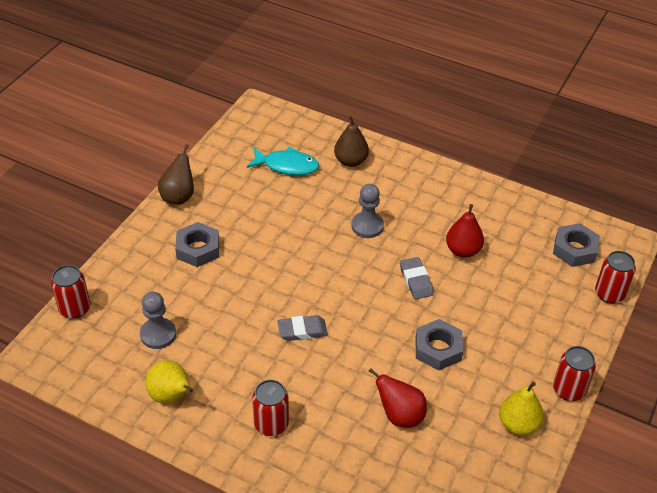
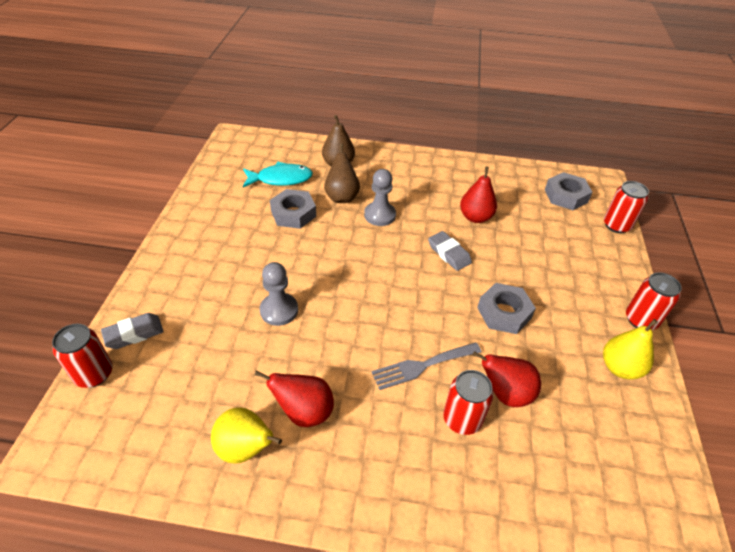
camera: 20 degrees left, 0 degrees up
grey pawn [140,292,176,349] -> grey pawn moved to [260,262,298,326]
brown pear [158,144,194,205] -> brown pear moved to [324,143,360,203]
grey nut [175,222,219,267] -> grey nut moved to [270,189,316,229]
red can [252,380,289,436] -> red can moved to [443,370,494,435]
grey eraser [277,315,328,341] -> grey eraser moved to [101,313,164,349]
none -> red pear [255,370,334,427]
none -> grey fork [372,342,482,390]

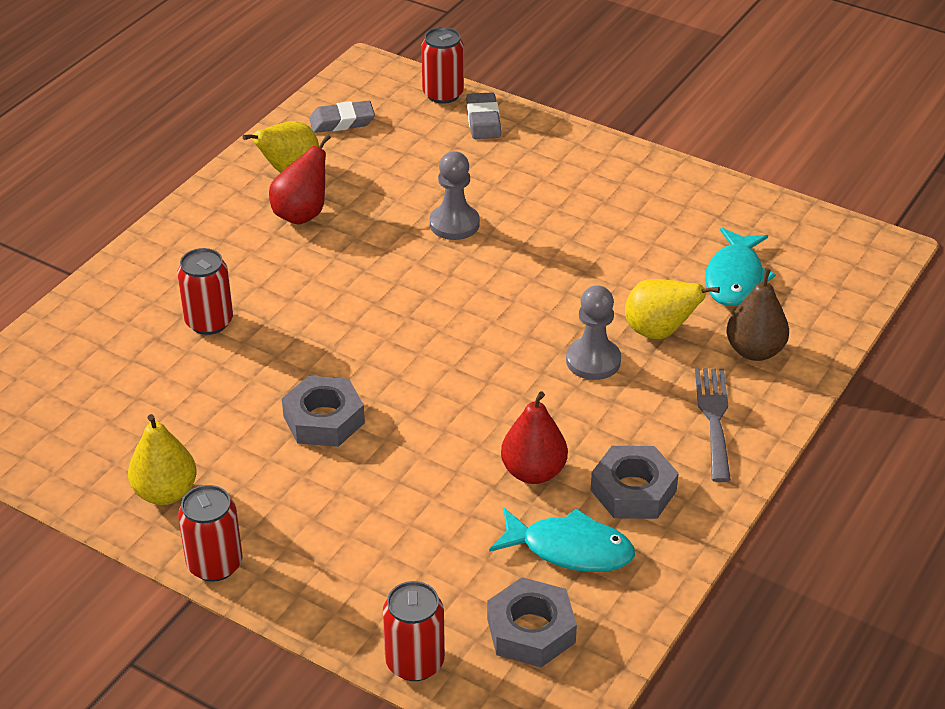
camera: 115 degrees right, 5 degrees down
grey nut [270,189,316,229] -> grey nut moved to [591,446,679,519]
brown pear [324,143,360,203] -> yellow pear [625,279,720,339]
grey fork [372,342,482,390] -> grey fork moved to [695,368,731,482]
grey eraser [428,231,472,271] -> grey eraser moved to [309,100,375,133]
red pear [473,351,541,407] -> none
none -> turquoise fish [489,508,635,572]

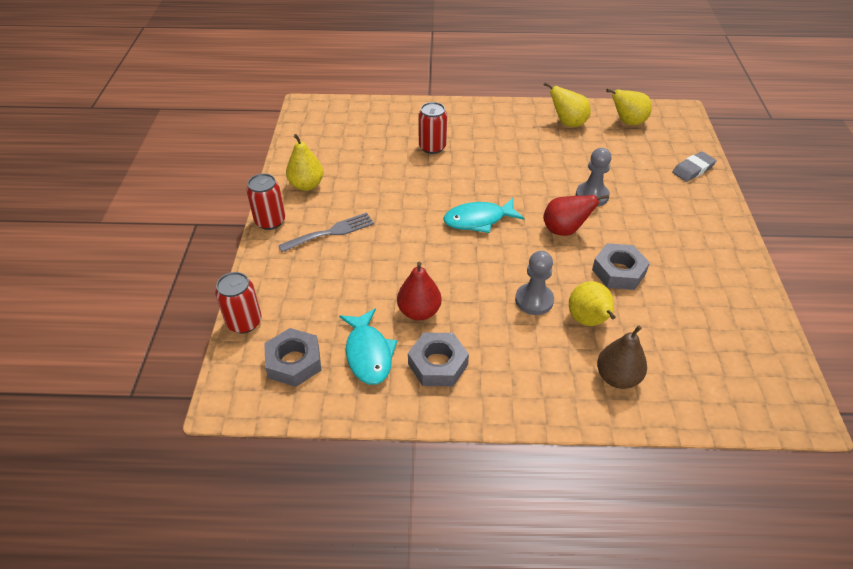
camera: 60 degrees right, 5 degrees up
red pear [269,134,331,225] -> red pear moved to [543,194,609,236]
grey nut [282,376,365,447] -> grey nut moved to [592,243,650,290]
grey eraser [309,100,375,133] -> yellow pear [606,89,652,125]
red can [421,27,464,104] -> none
grey fork [695,368,731,482] -> grey fork moved to [278,212,374,252]
turquoise fish [705,228,776,306] -> turquoise fish moved to [444,198,524,233]

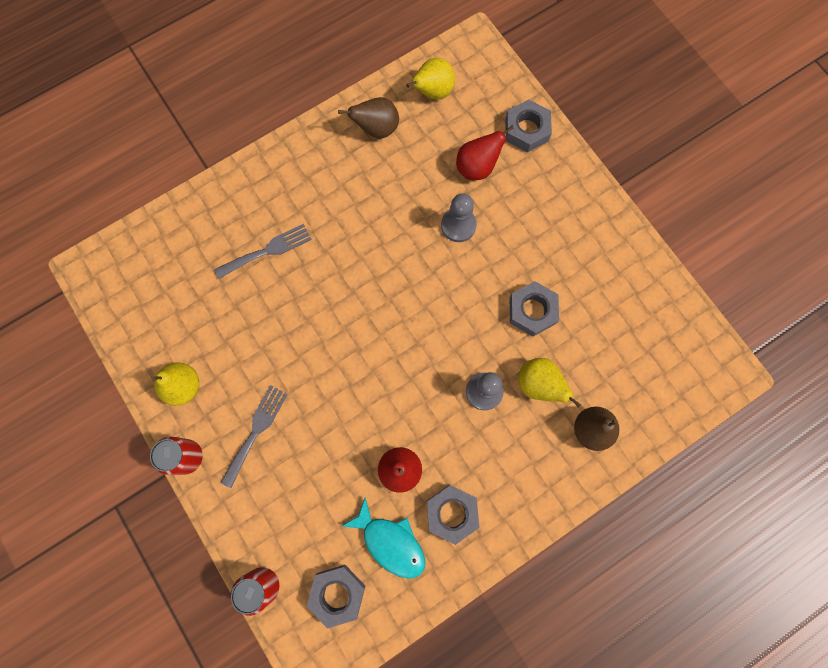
camera: 35 degrees left, 30 degrees up
red can [418,102,447,154] -> grey fork [214,224,312,279]
turquoise fish [444,198,524,233] -> none
red pear [543,194,609,236] -> red pear moved to [456,125,514,180]
yellow pear [544,82,591,127] -> brown pear [338,97,399,139]
grey eraser [672,152,717,182] -> grey nut [505,100,552,152]

